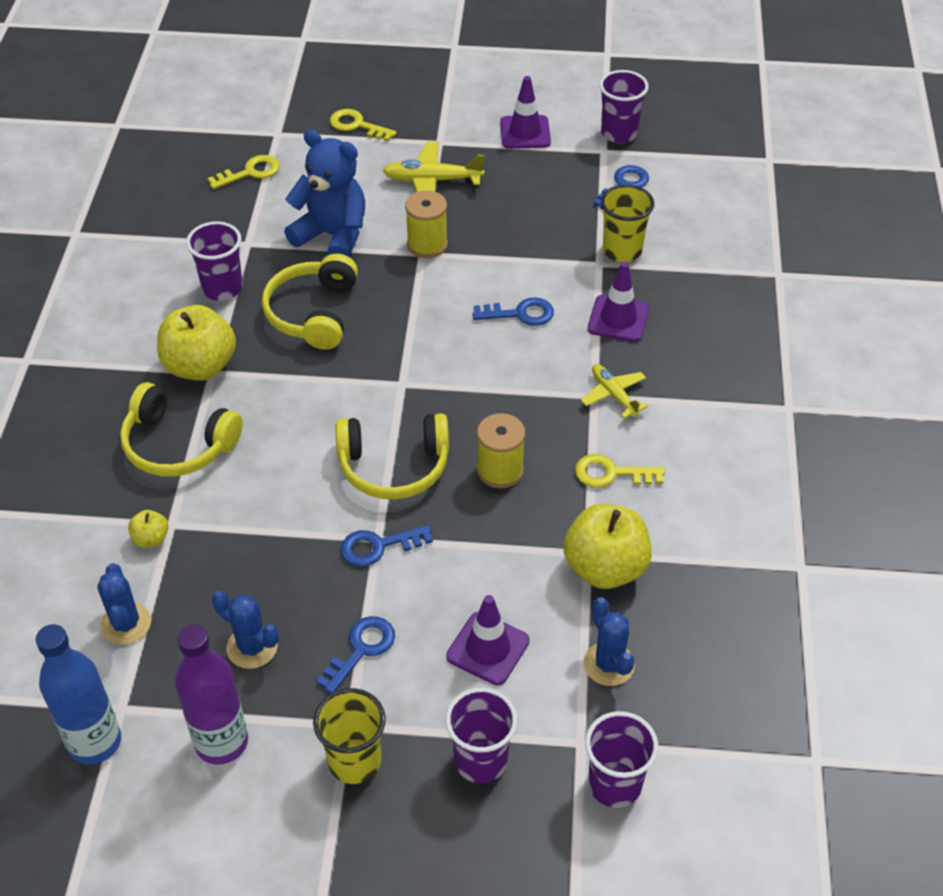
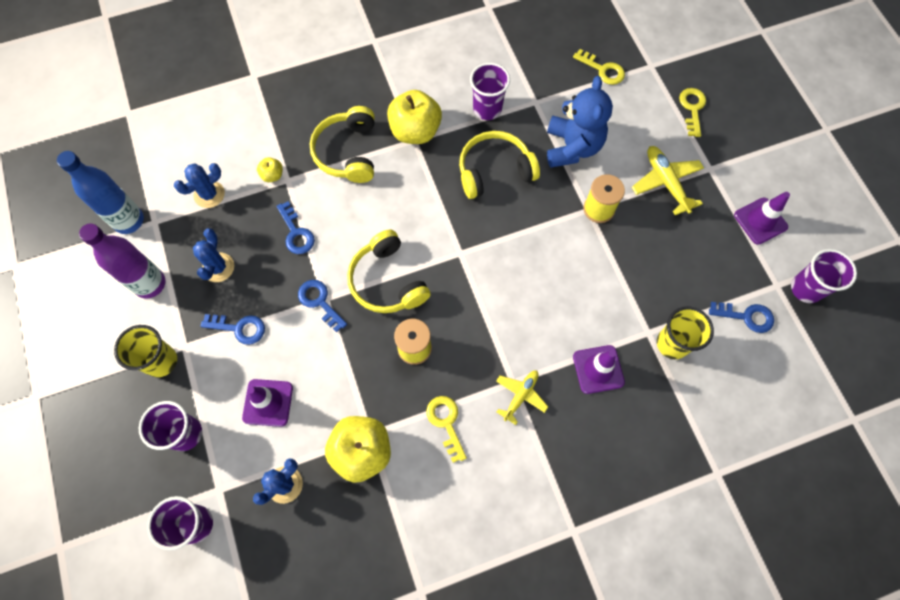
camera: 65 degrees right, 20 degrees up
blue key [473,297,554,326] -> blue key moved to [277,201,315,254]

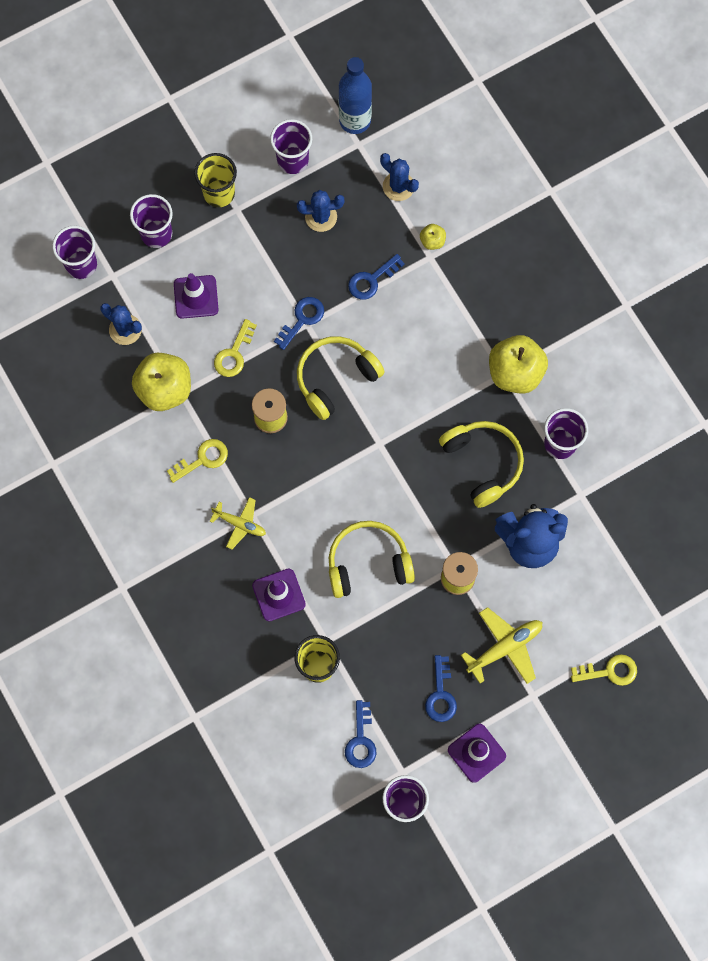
camera: 80 degrees right, 5 degrees up
purple bottle [79,223,165,298] -> purple cup [270,119,312,174]
blue key [200,314,265,345] -> blue key moved to [425,655,457,722]
yellow headphones [310,106,374,183] -> yellow headphones moved to [329,521,415,598]
yellow key [573,49,625,85] -> yellow key moved to [214,319,257,377]

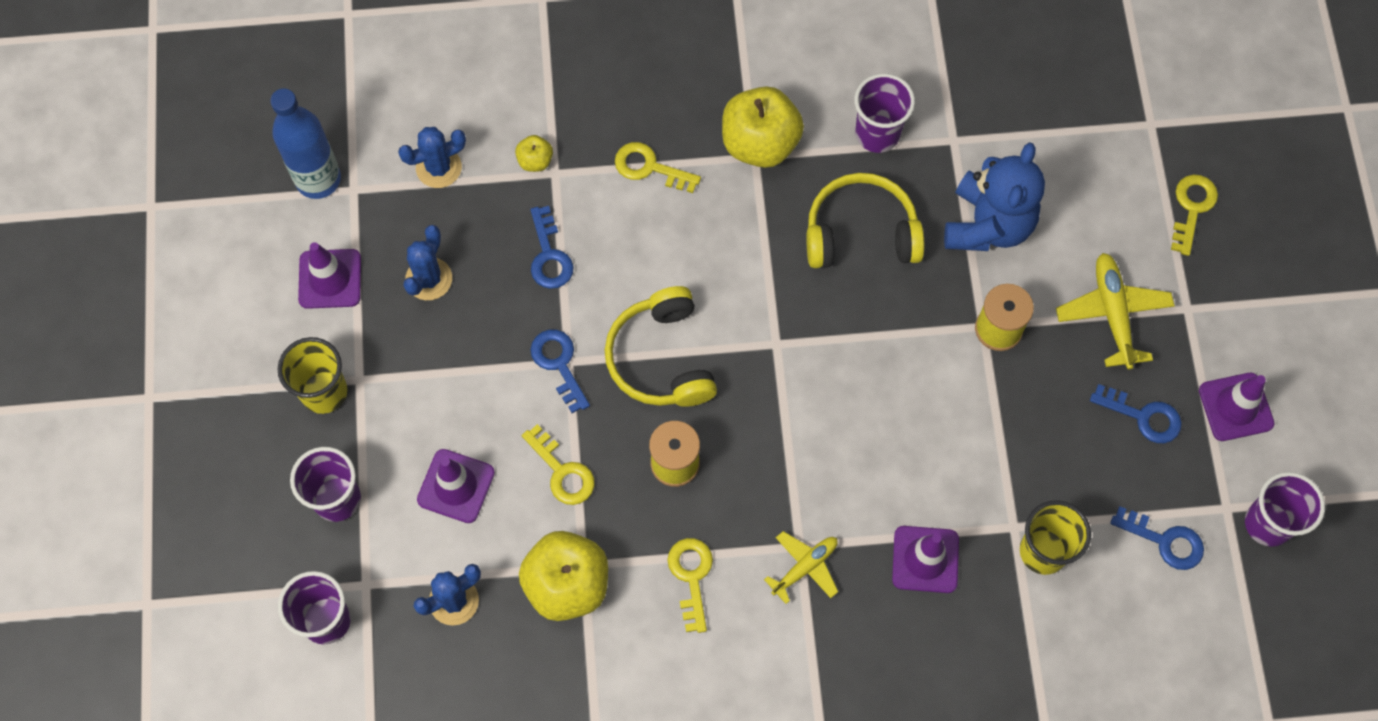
camera: 65 degrees left, 5 degrees down
purple cup [270,119,312,174] -> purple traffic cone [298,242,361,309]
yellow headphones [329,521,415,598] -> none
none -> yellow key [615,142,701,193]

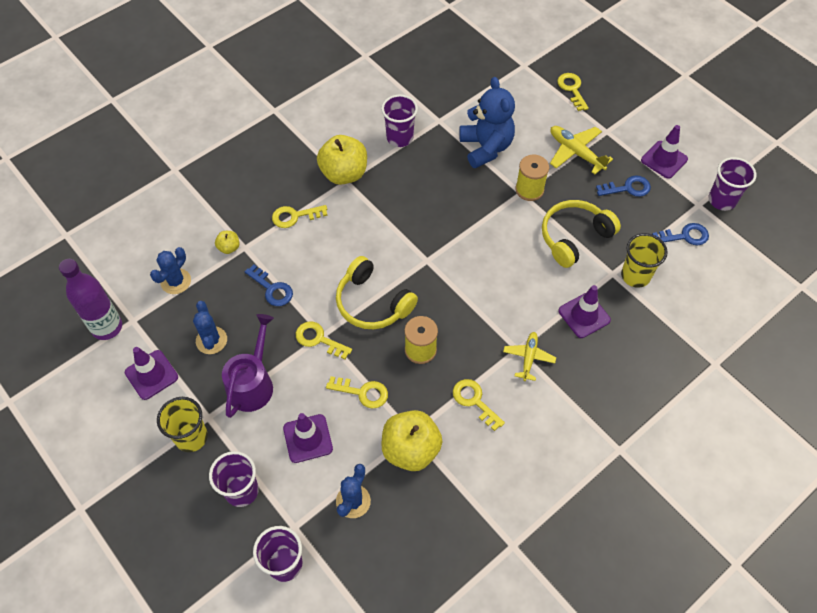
camera: 35 degrees left, 10 degrees down
blue bottle [270,88,341,199] -> purple bottle [59,259,122,340]
blue key [530,330,590,413] -> yellow key [296,321,352,359]
yellow headphones [806,173,924,268] -> yellow headphones moved to [542,200,621,268]
none -> purple watering can [222,314,274,418]

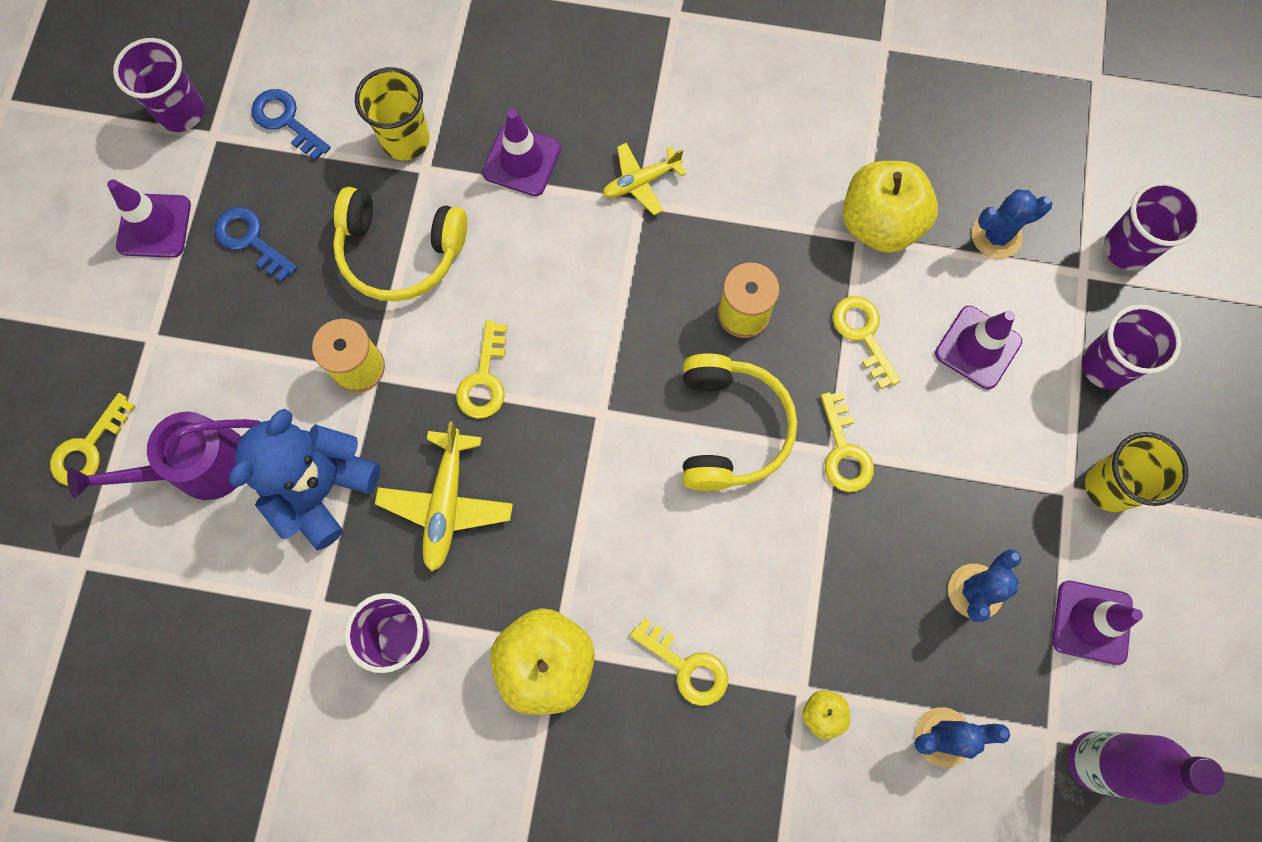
camera: 130 degrees left, 15 degrees up
purple watering can [222,314,274,418] -> purple watering can moved to [67,412,260,500]
blue key [245,265,293,306] -> none
yellow key [453,379,505,431] -> yellow key moved to [456,321,507,419]
yellow plane [550,126,613,175] -> yellow plane moved to [375,421,513,572]

